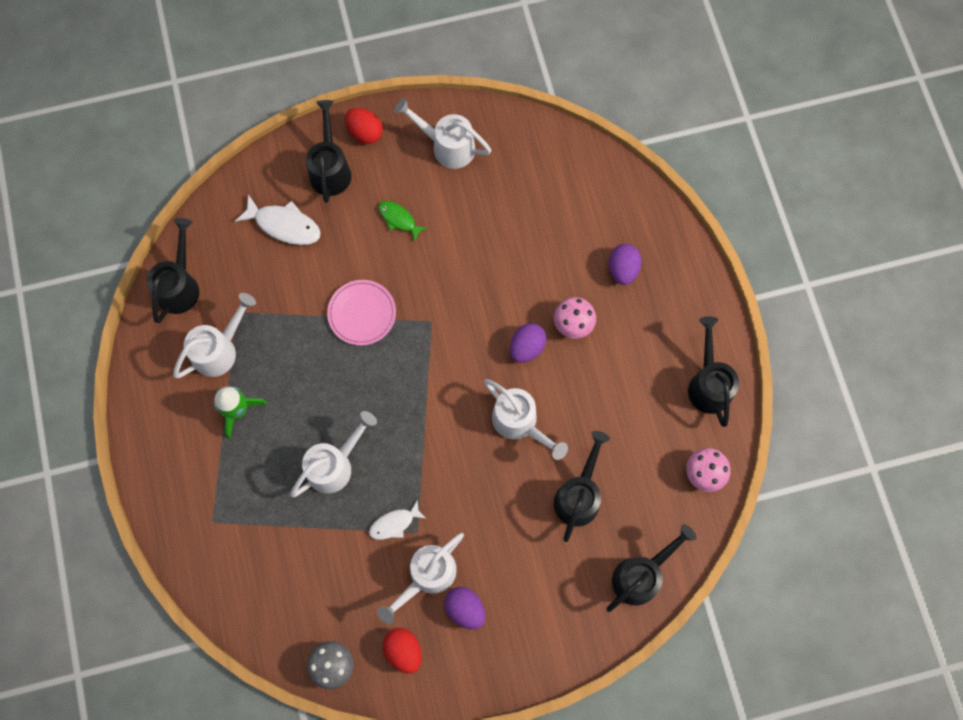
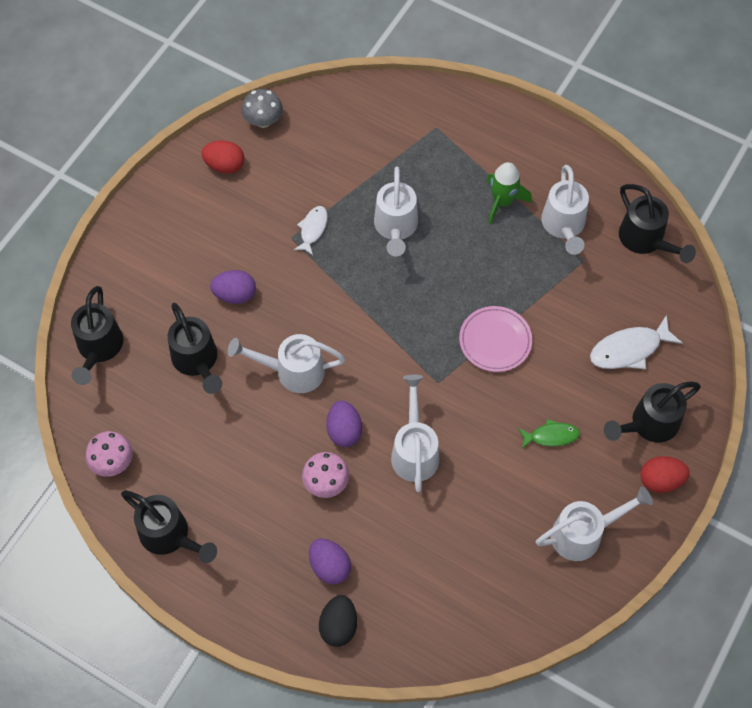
camera: 135 degrees right, 10 degrees down
black watering can [306,100,352,203] -> black watering can turned 105 degrees clockwise [604,382,701,443]
white watering can [377,533,464,624] -> white watering can moved to [391,375,439,492]
purple egg [444,587,486,629] -> purple egg moved to [210,270,256,304]
none -> black egg [319,595,357,647]

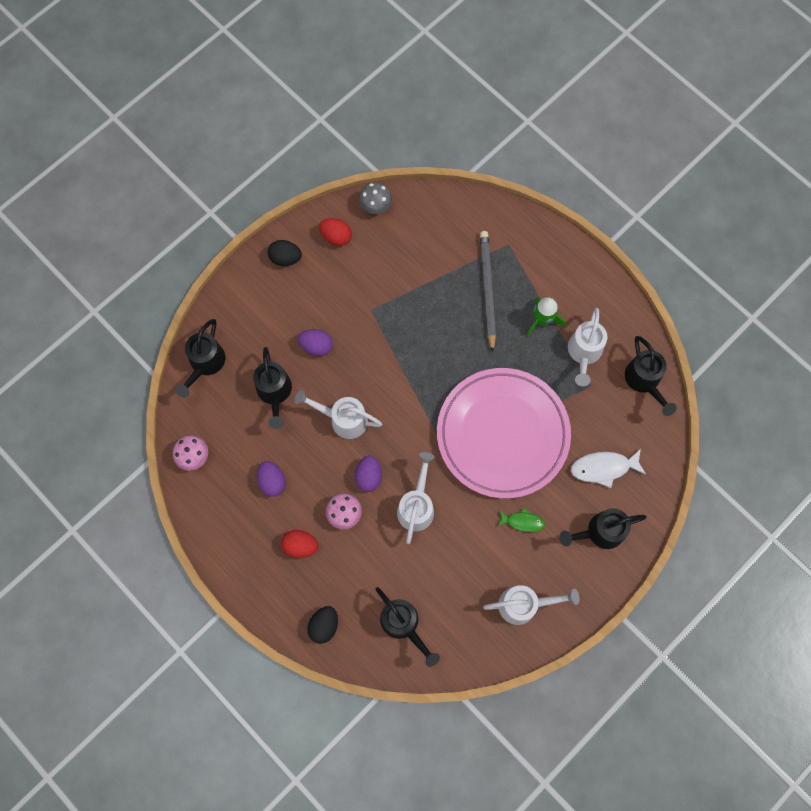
camera: 15 degrees right, 10 degrees up
black watering can [121,490,217,563] -> black watering can moved to [375,587,440,667]
white fish [294,206,328,255] -> none
purple egg [309,539,351,585] -> purple egg moved to [257,461,286,497]
white watering can [374,166,418,256] -> none
pink plate [459,306,532,372] -> pink plate [437,368,571,499], size x2.33
red egg [640,456,690,493] -> red egg moved to [281,530,318,558]
none -> black egg [268,240,302,266]
none -> grey pencil [480,231,496,352]

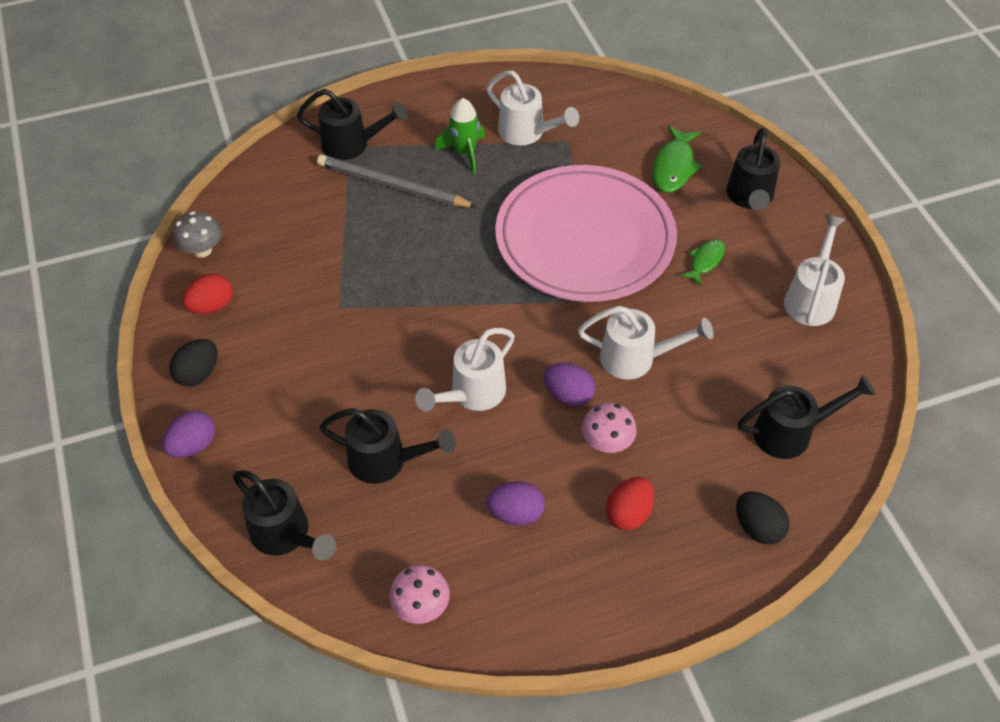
camera: 65 degrees left, 20 degrees down
purple egg [298,329,333,356] -> purple egg moved to [162,410,215,458]
white watering can [397,452,435,544] -> white watering can turned 150 degrees clockwise [578,306,714,379]
white fish [571,449,646,488] -> green fish [652,125,703,193]
black watering can [625,336,677,416] -> black watering can moved to [297,89,408,160]

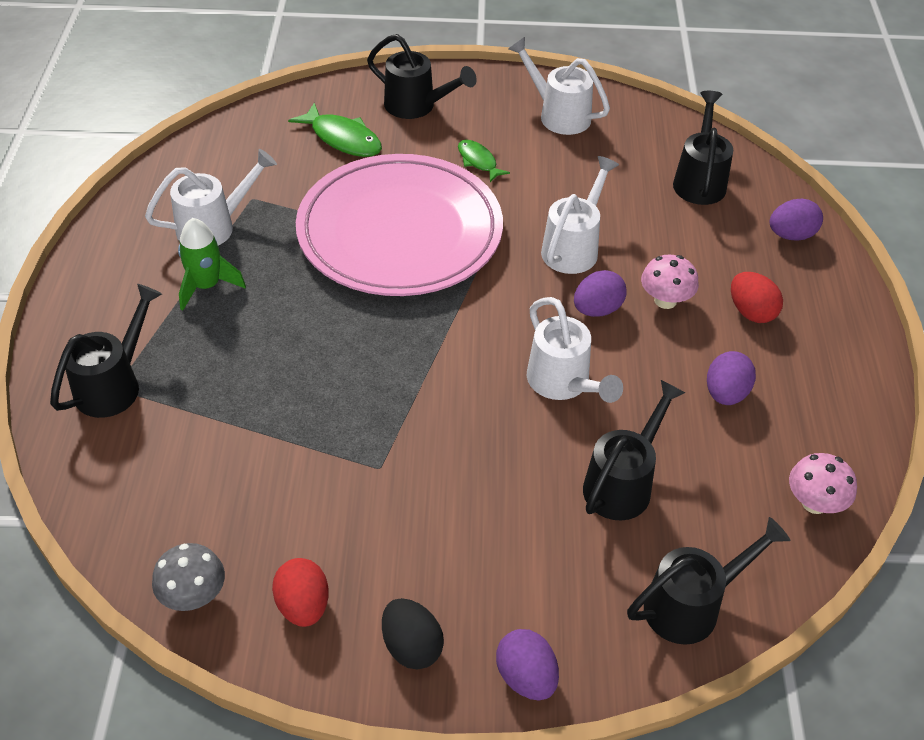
camera: 70 degrees left, 5 degrees down
grey pencil [317,155,477,208] -> none
black egg [736,491,790,544] -> purple egg [770,199,823,240]

